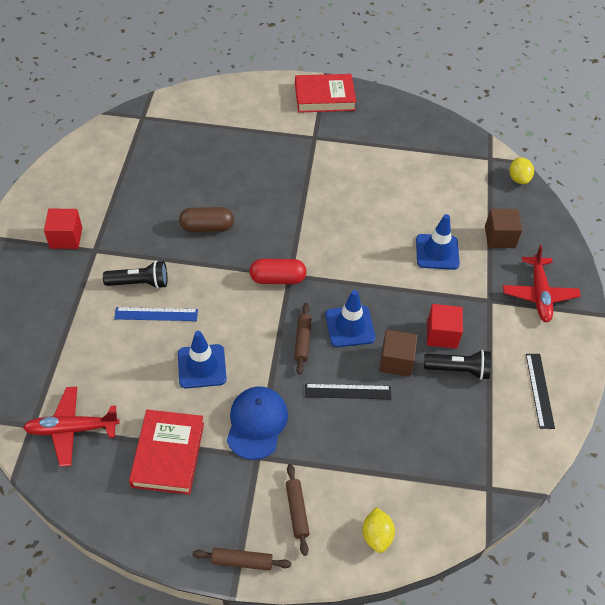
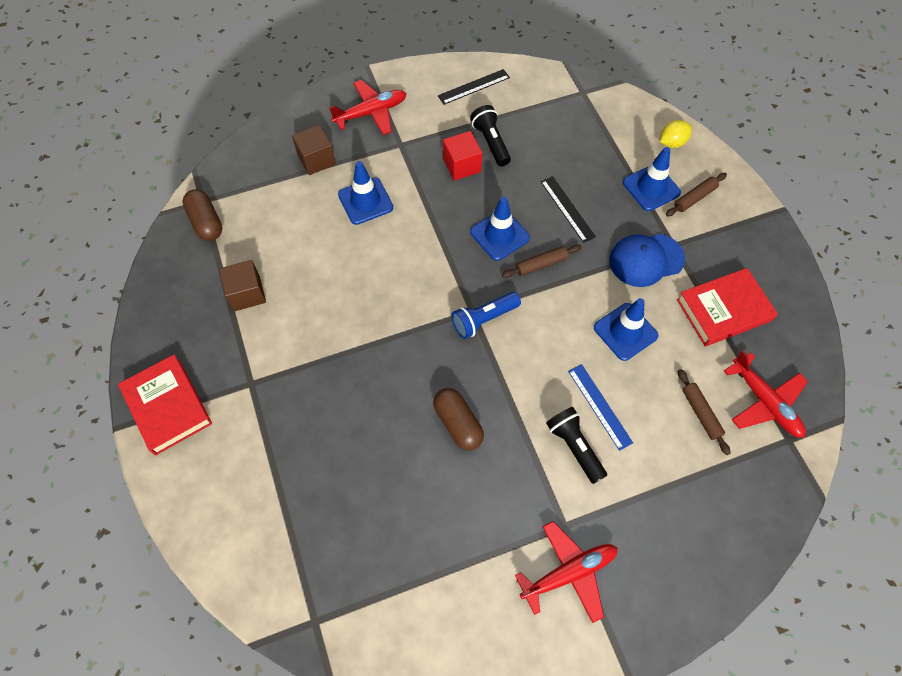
camera: 115 degrees left, 10 degrees up
red cube [44,209,82,249] -> red plane [515,521,618,623]
brown rolling pin [192,548,291,571] -> brown rolling pin moved to [678,369,731,455]
red capsule [249,259,306,284] -> blue flashlight [451,292,521,339]
brown cube [379,330,417,377] -> brown cube moved to [219,260,266,311]
yellow lemon [509,157,534,184] -> none
none -> brown capsule [182,189,222,241]
none -> blue traffic cone [623,147,681,211]

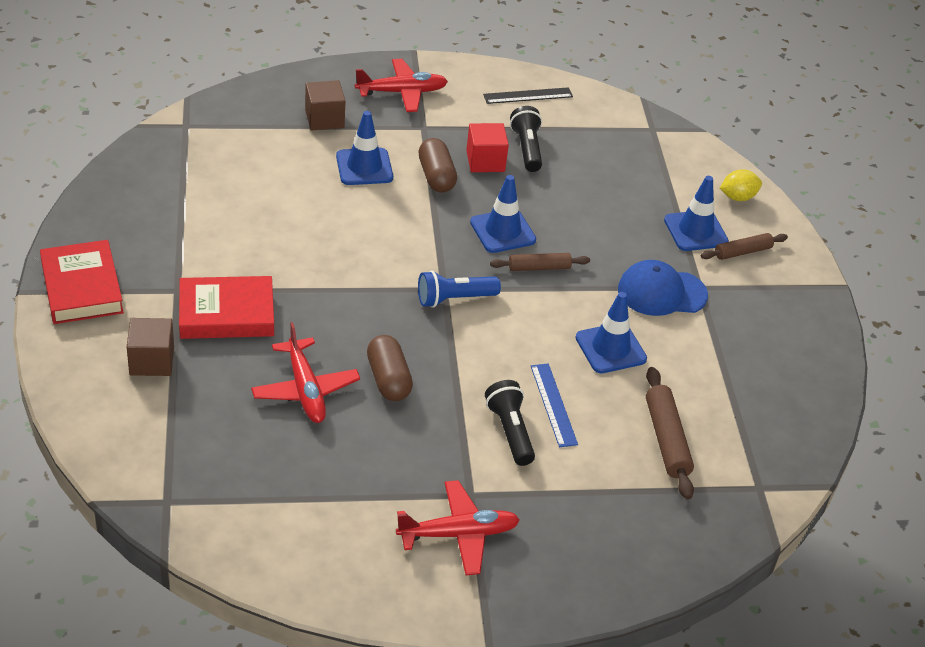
camera: 10 degrees right, 20 degrees down
brown capsule [182,189,222,241] -> brown capsule moved to [418,138,457,193]
brown cube [219,260,266,311] -> brown cube moved to [127,318,174,376]
black ruler [541,176,596,243] -> none
red book [677,268,778,346] -> red book moved to [179,276,274,339]
brown rolling pin [678,369,731,455] -> brown rolling pin [646,367,694,500], size x1.51
red plane [724,350,808,438] -> red plane moved to [251,322,360,423]

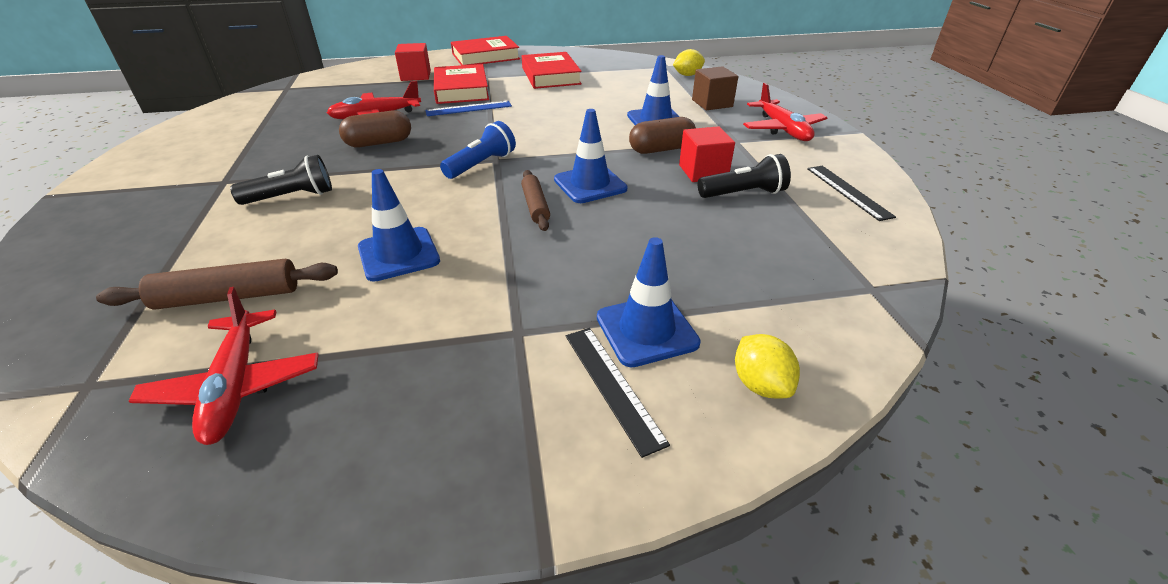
camera: 90 degrees right, 5 degrees down
brown cube [127,318,174,376] -> red cube [395,43,431,81]
red plane [396,480,520,575] -> red plane moved to [129,287,319,445]
blue flashlight [418,271,501,308] -> blue flashlight turned 60 degrees clockwise [440,121,516,179]
blue ruler [531,363,578,447] -> blue ruler moved to [425,101,512,116]
blue cap [618,260,708,316] -> none
brown rolling pin [701,233,788,260] -> black ruler [566,328,670,458]
none -> red book [522,52,582,89]
none -> yellow lemon [673,49,705,76]

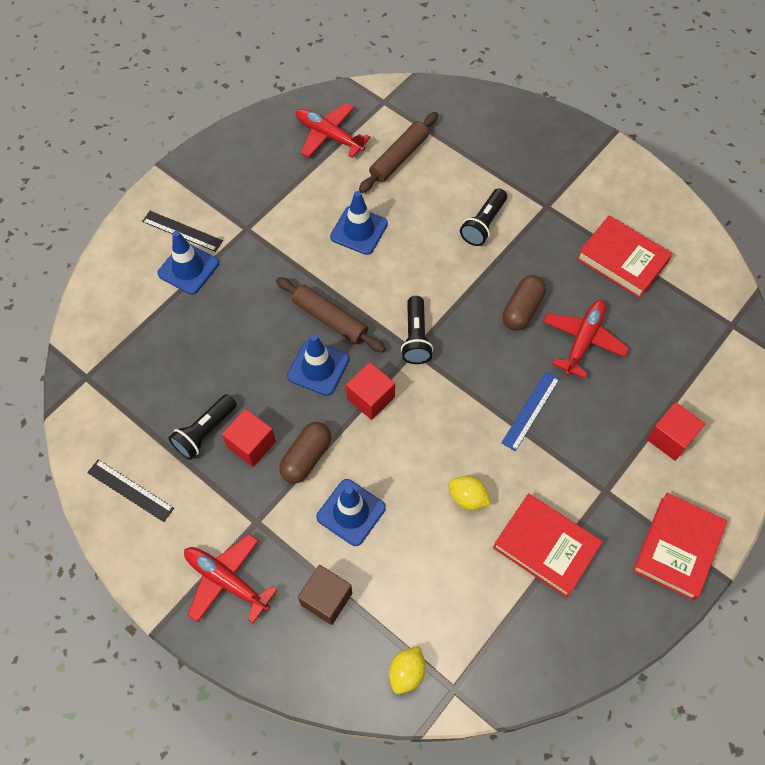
camera: 140 degrees right, 25 degrees up
red book [434,64,489,104] -> red book moved to [577,215,673,298]
blue flashlight [440,121,516,179] -> black flashlight [401,296,433,364]
brown rolling pin [521,170,550,231] -> brown rolling pin [276,277,386,353], size x1.51
yellow lemon [735,334,800,398] -> yellow lemon moved to [448,476,491,510]
none -> red cube [346,362,395,420]

